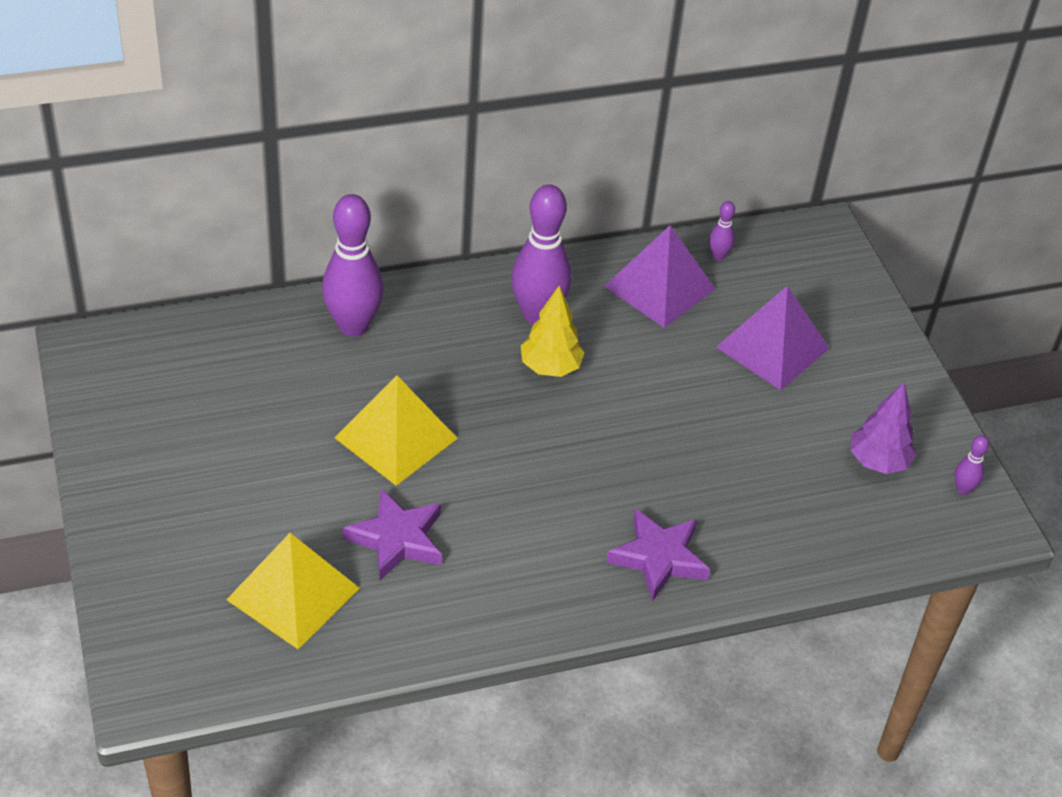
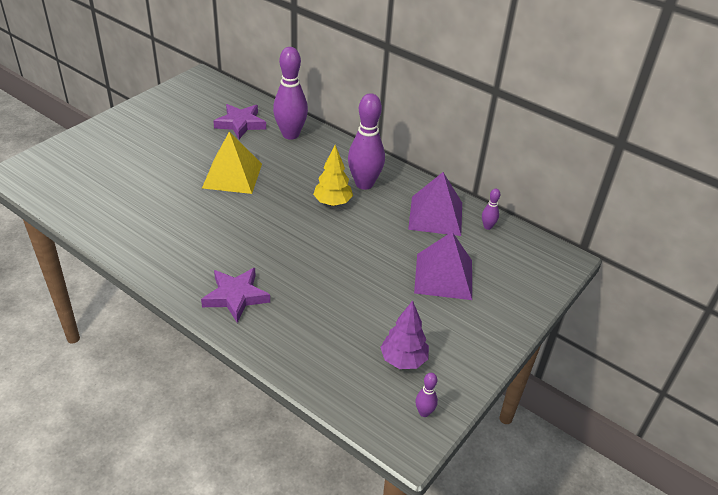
camera: 55 degrees right, 5 degrees down
yellow pyramid [226,533,360,649] -> none
purple star [343,488,442,580] -> purple star moved to [213,104,266,139]

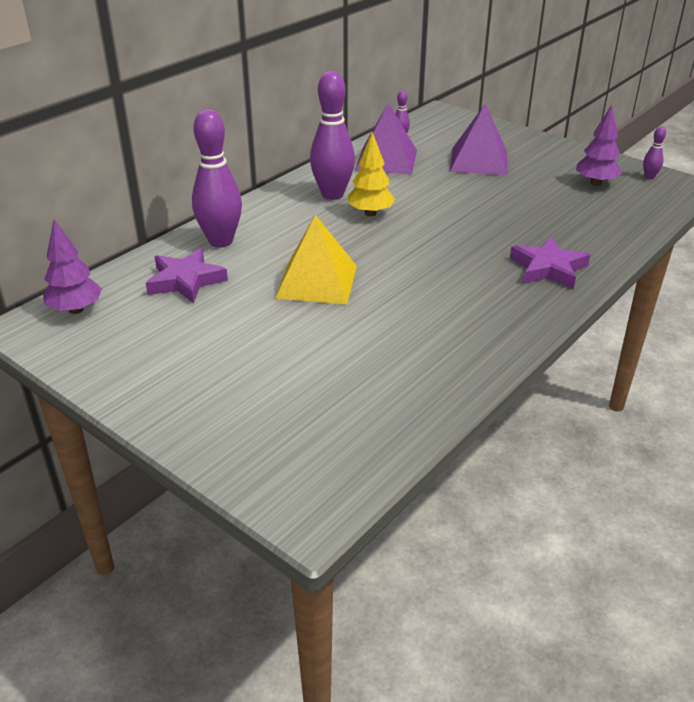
camera: 85 degrees left, 5 degrees down
none -> purple tree [43,220,102,314]

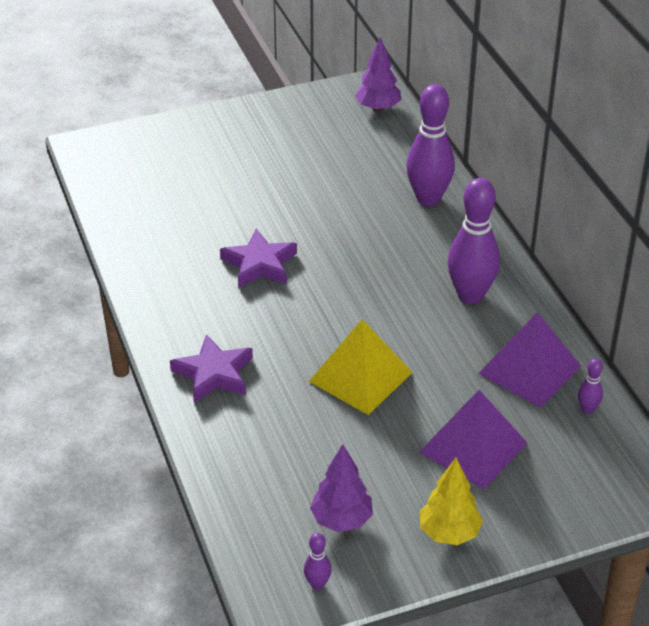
camera: 120 degrees right, 5 degrees up
purple star [146,248,228,303] -> purple star moved to [220,229,297,288]
yellow pyramid [275,215,357,304] -> yellow pyramid moved to [308,319,413,415]
yellow tree [348,132,395,216] -> yellow tree moved to [420,457,483,545]

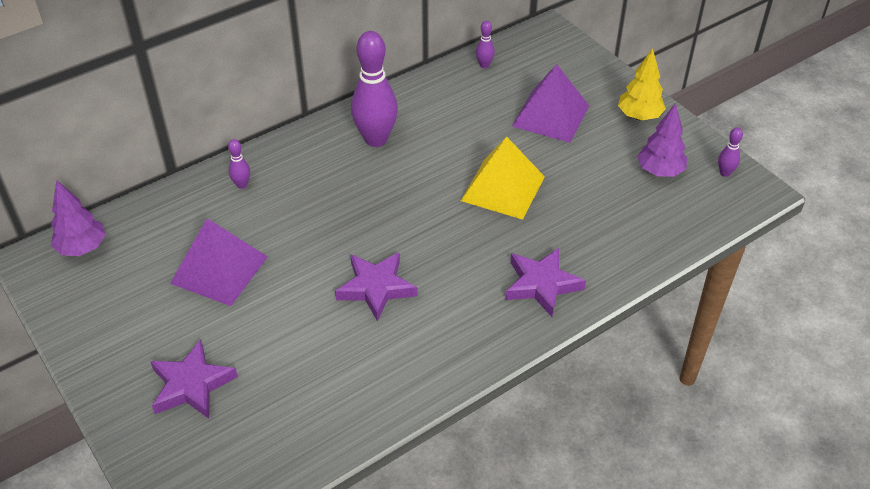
camera: 105 degrees left, 5 degrees up
purple bowling pin [406,84,455,206] -> purple bowling pin [228,139,250,189], size x0.44
purple pyramid [478,312,581,408] -> purple pyramid moved to [170,218,268,306]
none -> purple star [150,340,238,419]

